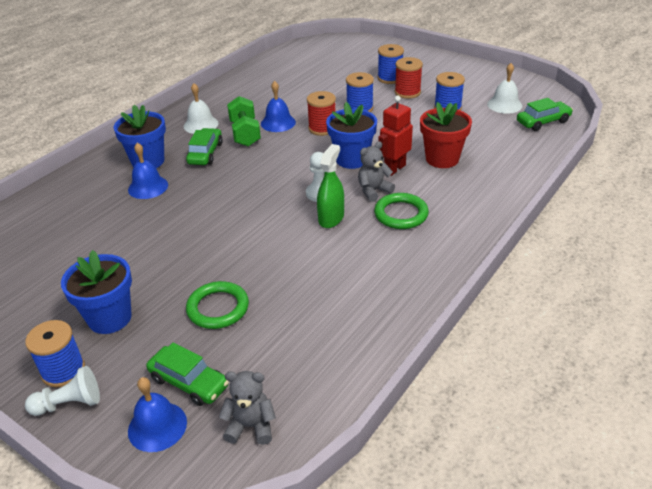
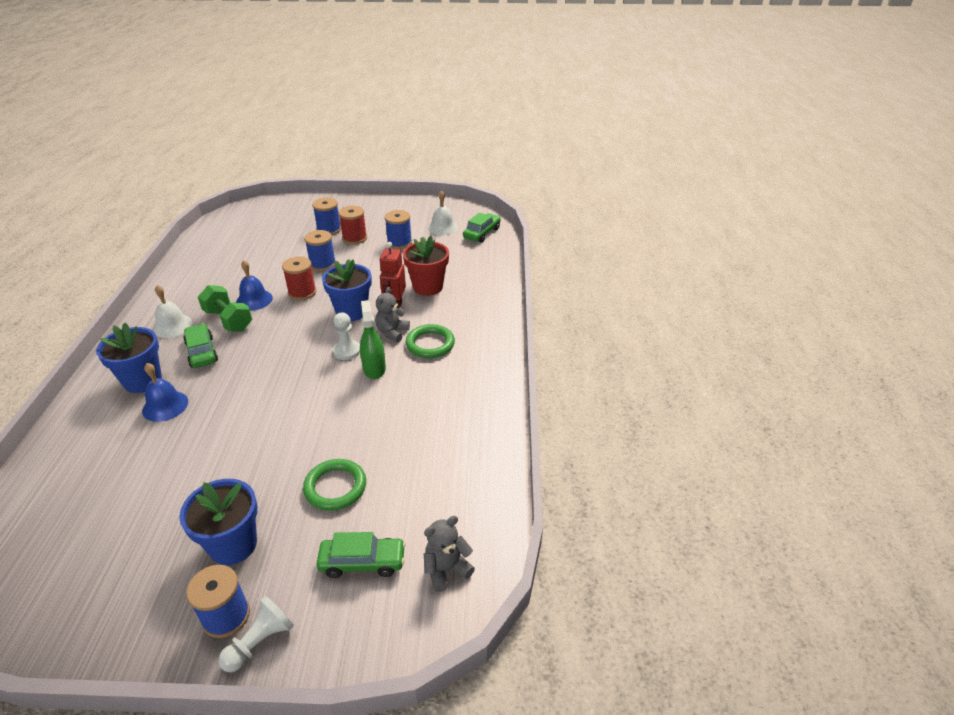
camera: 35 degrees left, 0 degrees up
blue bell [128,377,187,452] -> none

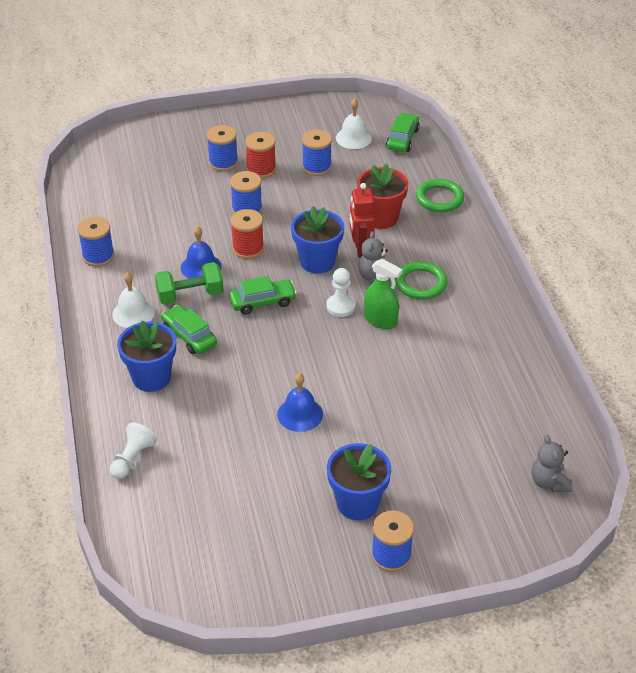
camera: 15 degrees left, 5 degrees up
blue bell [142,363,188,422] -> blue bell moved to [277,373,323,432]
green dumbbell [198,285,252,331] -> green dumbbell turned 45 degrees counterclockwise [155,262,224,305]
white pawn [218,595,294,673] -> white pawn moved to [110,422,157,479]
green ring [303,459,366,511] -> green ring moved to [416,179,464,212]
green car [317,532,406,578] -> green car moved to [229,276,297,315]
green spray bottle [360,300,386,379] -> green spray bottle turned 150 degrees clockwise [364,259,403,329]
grey teddy bear [424,516,475,592] -> grey teddy bear turned 60 degrees counterclockwise [532,435,573,492]
none -> blue spool [77,217,114,267]

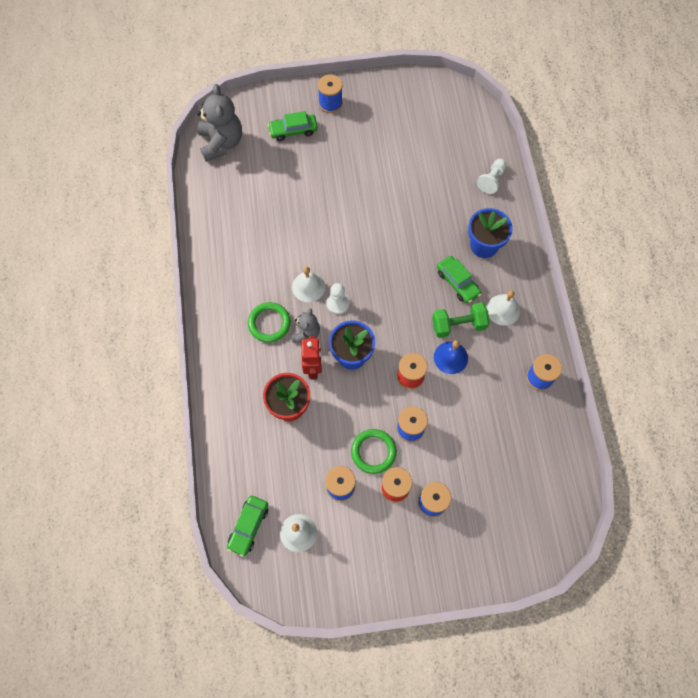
camera: 175 degrees left, 25 degrees up
green car [229,276,297,315] -> green car moved to [268,111,318,141]
blue bell [277,373,323,432] -> none
blue flower pot [327,443,391,520] -> none
green spray bottle [364,259,403,329] -> white bell [292,267,325,302]
green ring [416,179,464,212] -> green ring moved to [351,429,397,474]
grey teddy bear [532,435,573,492] -> grey teddy bear [197,84,242,162], size x1.78

